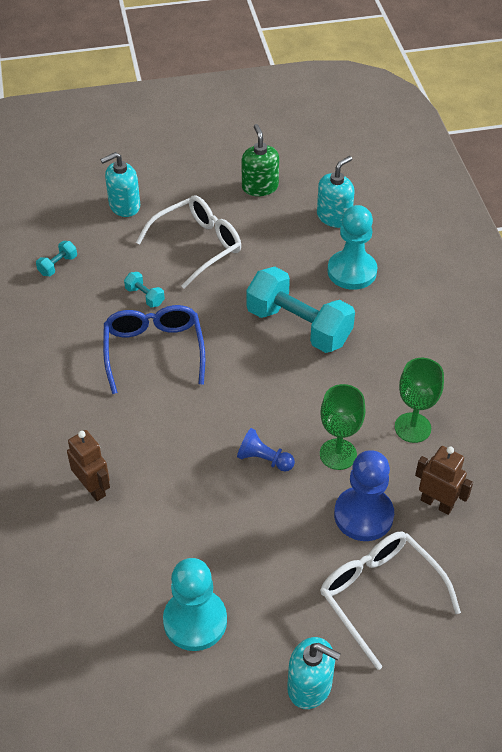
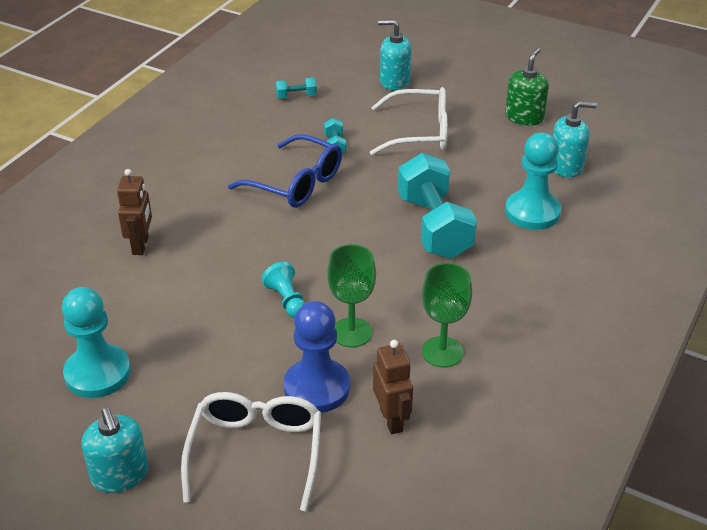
camera: 40 degrees right, 10 degrees down
blue glasses [103,305,205,394] -> blue glasses turned 90 degrees clockwise [228,134,342,208]
blue pawn [237,428,295,472] -> turquoise pawn [262,262,305,318]

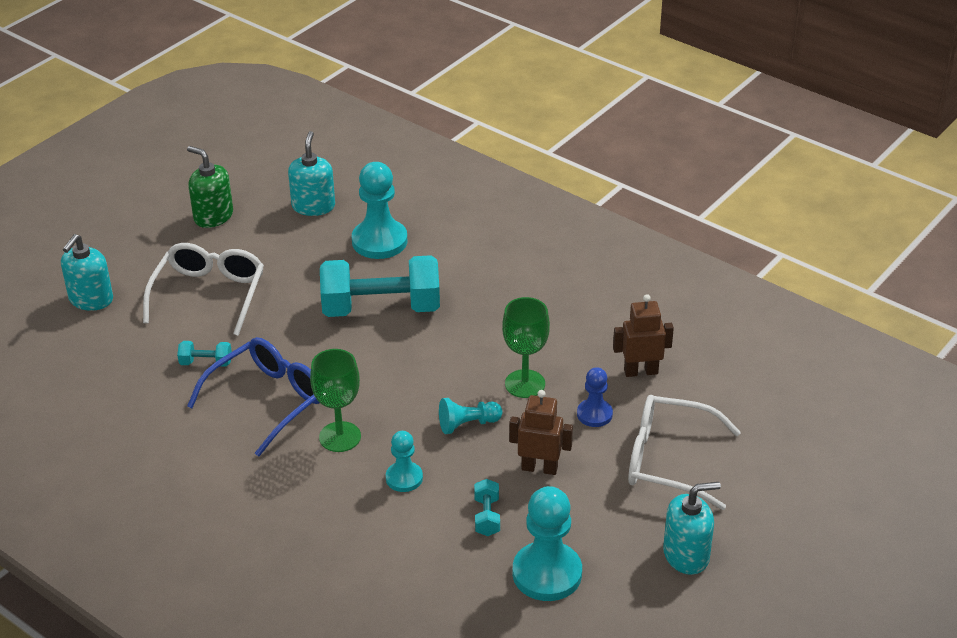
camera: 80 degrees left, 0 degrees up
brown robot [117,169,152,255] -> brown robot moved to [509,390,573,475]
turquoise dumbbell [275,78,317,99] -> turquoise dumbbell moved to [474,479,500,536]
blue pawn [284,301,350,413] -> blue pawn [577,367,613,427], size x0.57
green goblet [422,263,472,367] -> green goblet moved to [310,349,361,452]
none -> turquoise pawn [386,431,423,492]

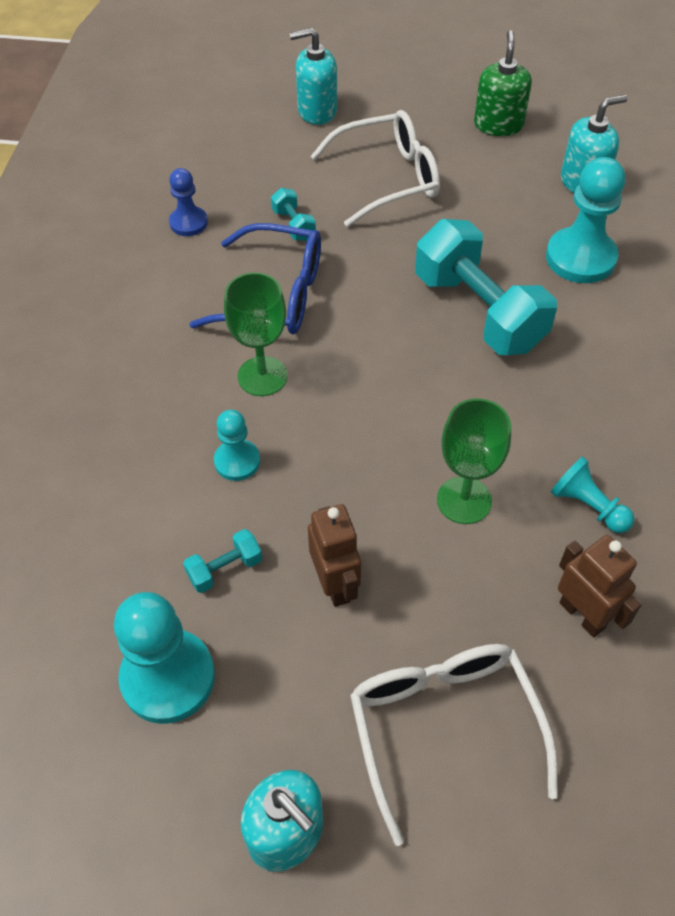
camera: 60 degrees right, 15 degrees up
turquoise pawn [439,398,502,434] -> turquoise pawn moved to [551,456,635,533]
blue pawn [577,367,613,427] -> blue pawn moved to [169,168,208,236]

